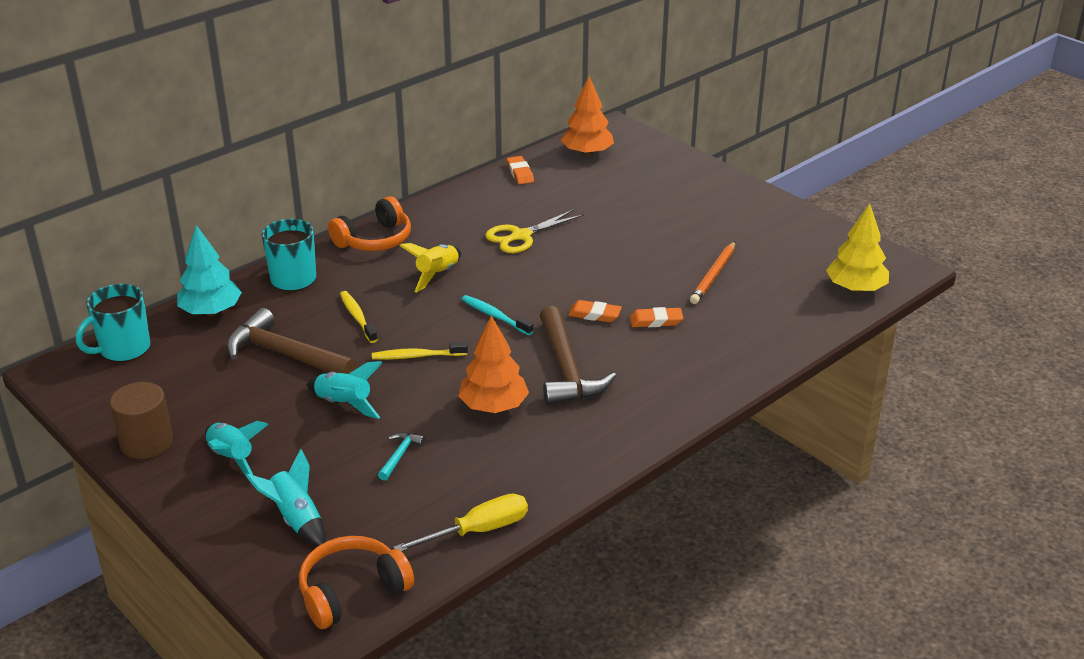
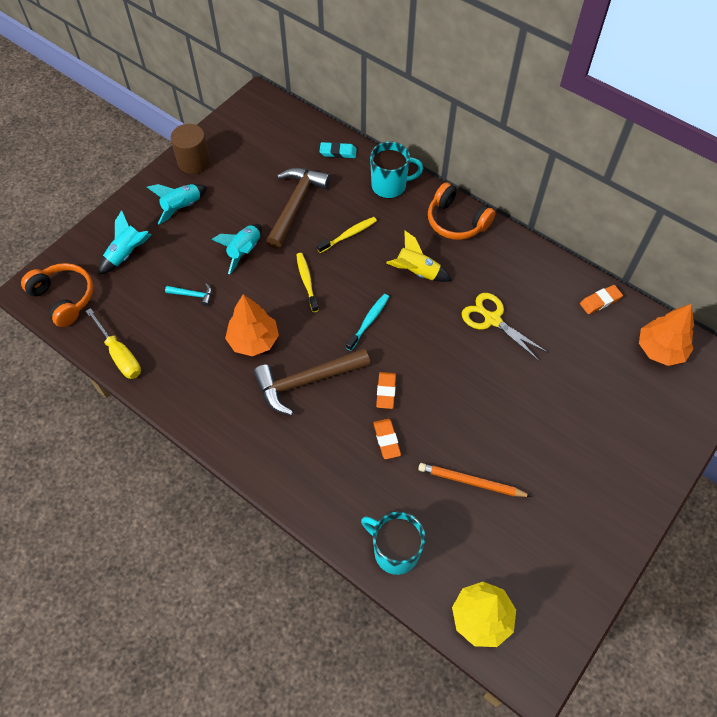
camera: 80 degrees right, 25 degrees up
turquoise mug [76,284,150,362] -> turquoise mug moved to [361,512,425,575]
turquoise tree [177,225,242,316] -> turquoise eraser [319,142,357,158]

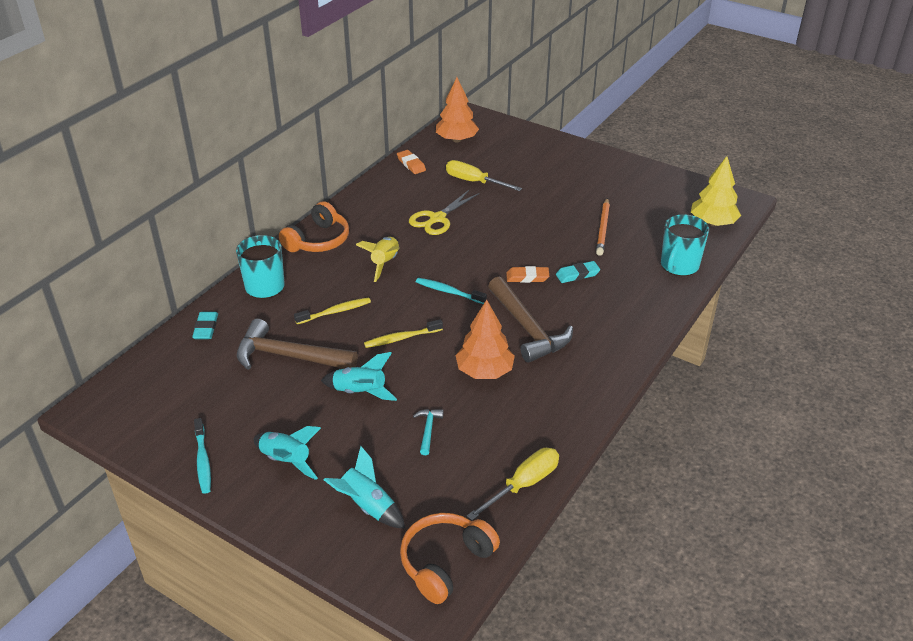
camera: 95 degrees left, 20 degrees down
brown cylinder [170,124,210,174] -> turquoise toothbrush [194,418,211,494]
yellow toothbrush [317,217,377,253] -> yellow toothbrush turned 105 degrees clockwise [294,297,371,324]
orange eraser [373,419,401,459] -> turquoise eraser [556,261,600,283]
none -> yellow screwdriver [446,160,522,191]

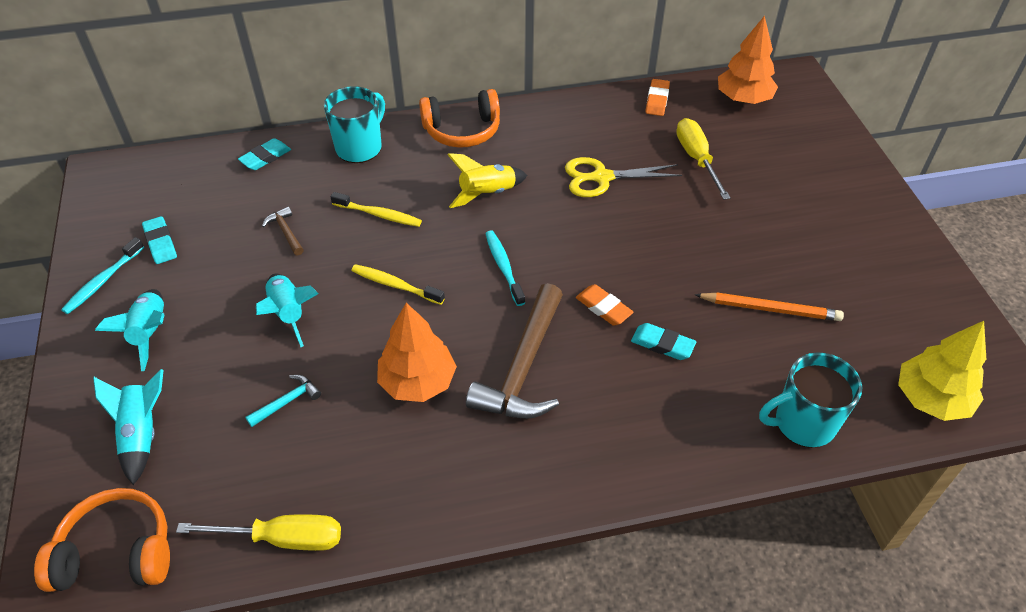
camera: 45 degrees right, 10 degrees up
brown hammer [237,319,358,370] -> brown hammer [262,206,304,255], size x0.44
orange pencil [596,198,610,256] -> orange pencil turned 135 degrees counterclockwise [695,292,844,321]
none -> turquoise eraser [142,216,177,264]

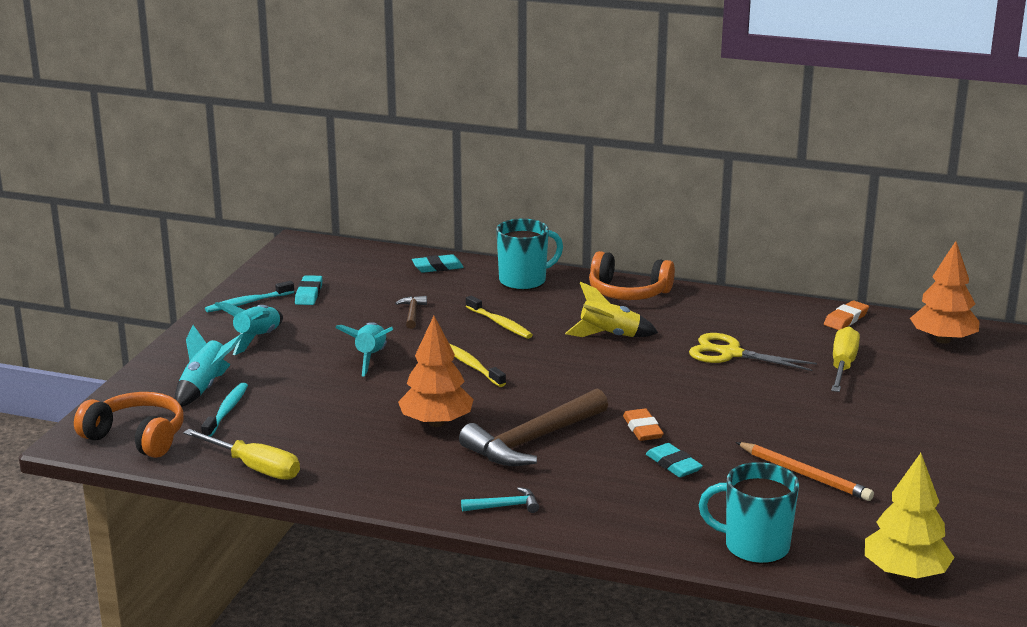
camera: 30 degrees right, 25 degrees down
turquoise hammer [245,375,321,427] -> turquoise hammer moved to [461,487,539,513]
turquoise toothbrush [485,231,525,306] -> turquoise toothbrush moved to [201,383,248,437]

